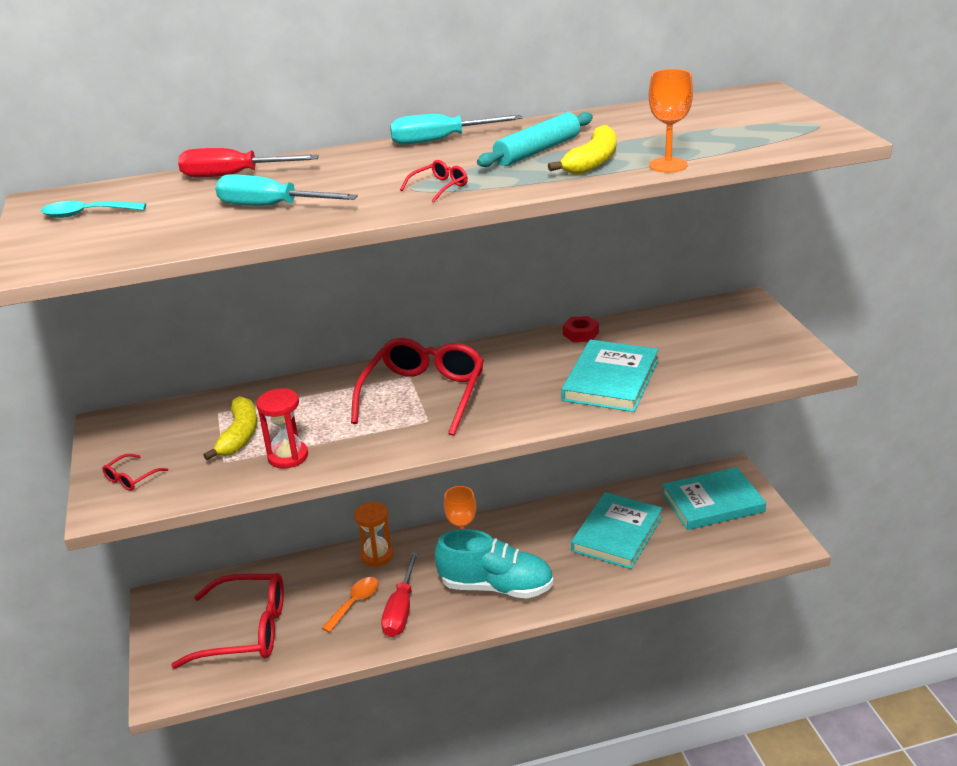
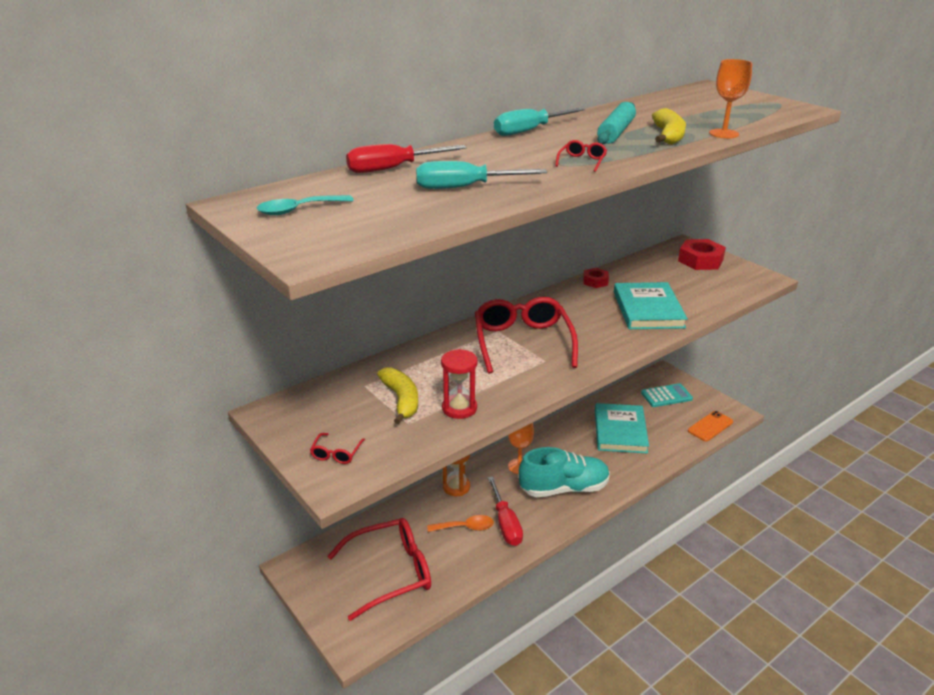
camera: 25 degrees left, 0 degrees up
orange spoon [322,577,379,633] -> orange spoon turned 75 degrees clockwise [427,515,494,532]
turquoise book [662,467,766,530] -> turquoise calculator [641,383,693,407]
none -> red nut [678,239,726,270]
none -> orange phone [688,411,733,441]

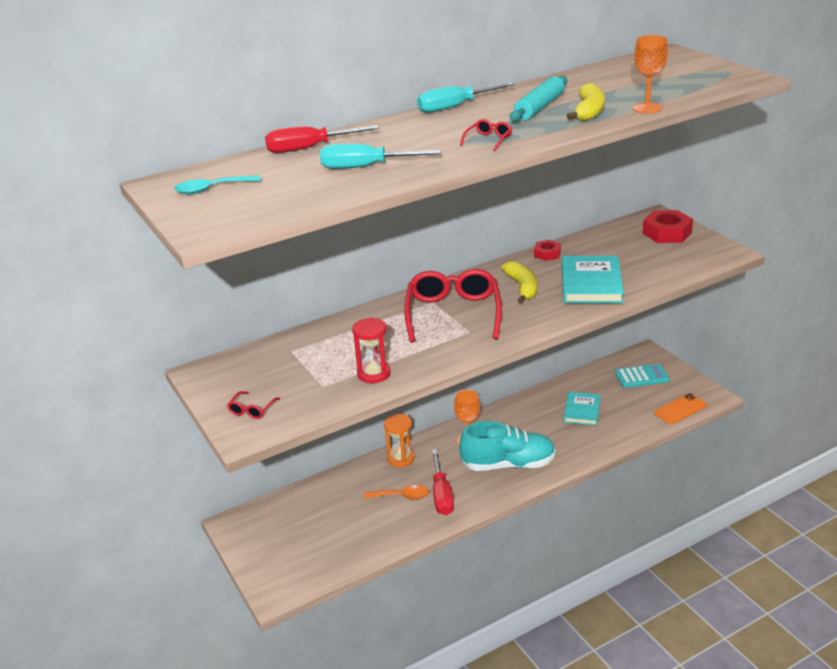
camera: 10 degrees right, 0 degrees up
red glasses [327,518,431,621] -> none
yellow banana [377,368,418,424] -> yellow banana moved to [501,261,537,303]
turquoise book [595,403,649,454] -> turquoise book [564,392,600,425], size x0.64

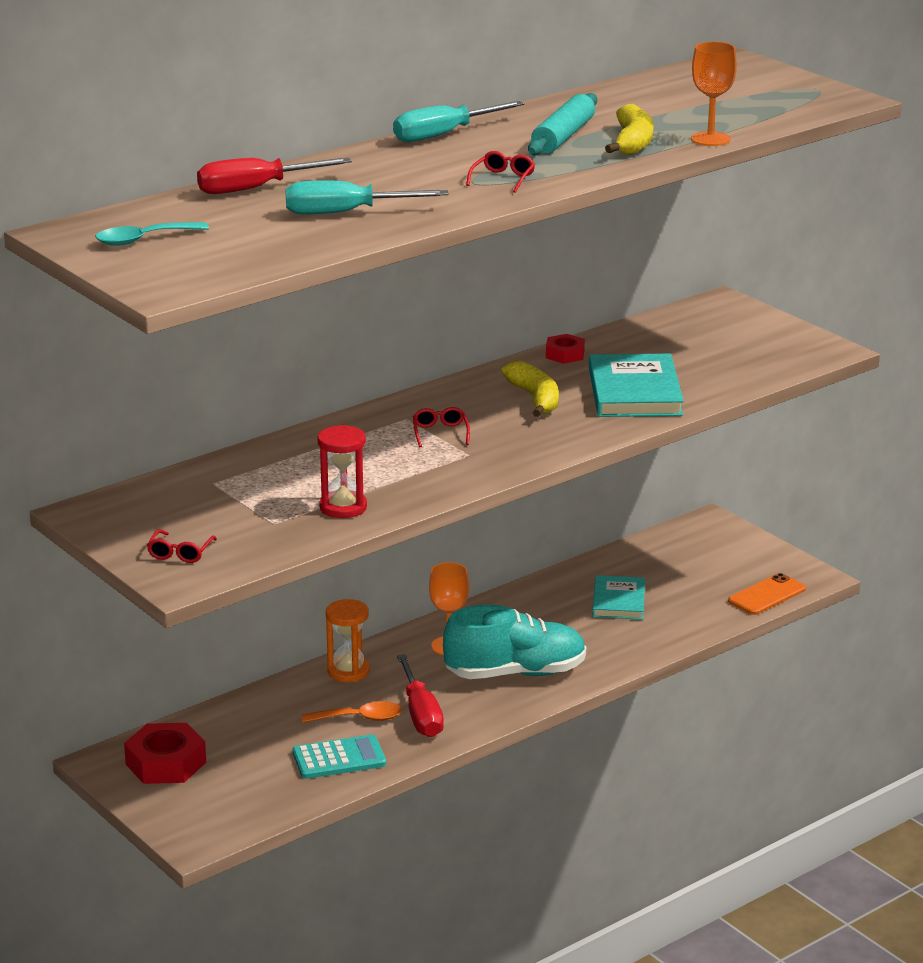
camera: 10 degrees left, 5 degrees down
red glasses [404,269,502,343] -> red glasses [413,407,470,447], size x0.40
turquoise calculator [615,364,669,388] -> turquoise calculator moved to [293,735,386,779]
red nut [642,210,693,243] -> red nut moved to [124,723,206,784]

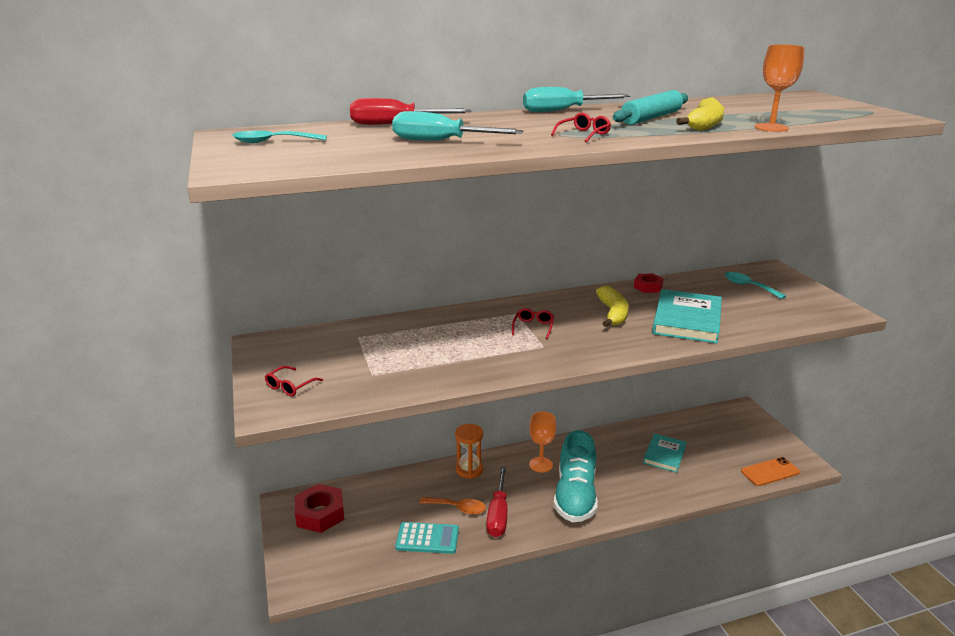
camera: 20 degrees right, 0 degrees up
red hourglass [317,425,367,518] -> none
turquoise shoe [443,604,586,679] -> turquoise shoe turned 90 degrees clockwise [553,430,598,522]
none -> turquoise spoon [725,272,786,299]

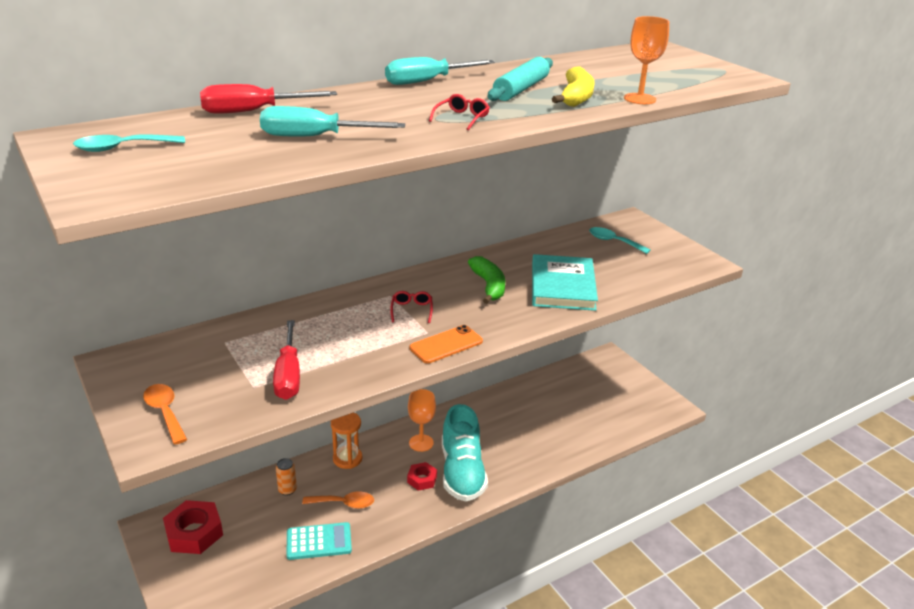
camera: 15 degrees left, 5 degrees up
red glasses [265,366,323,396] -> orange spoon [143,384,187,445]
red screwdriver [486,466,507,537] -> red screwdriver moved to [273,320,300,400]
yellow banana [596,286,628,327] -> green banana [468,256,505,304]
red nut [634,273,664,293] -> red nut moved to [407,462,437,491]
turquoise book [643,434,687,473] -> none
orange phone [741,457,800,486] -> orange phone moved to [410,325,483,364]
none -> orange can [276,458,297,496]

